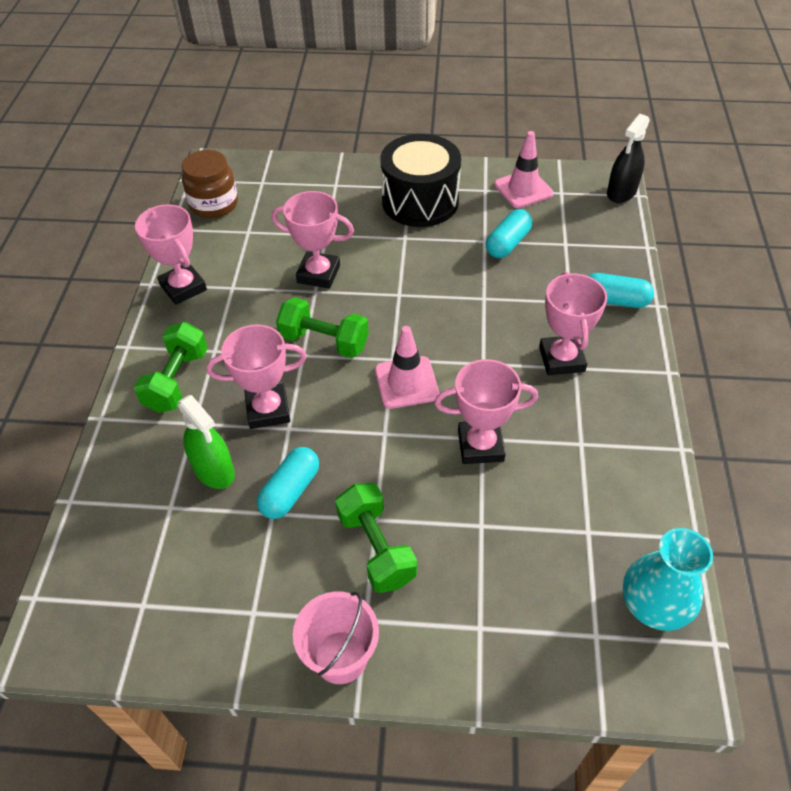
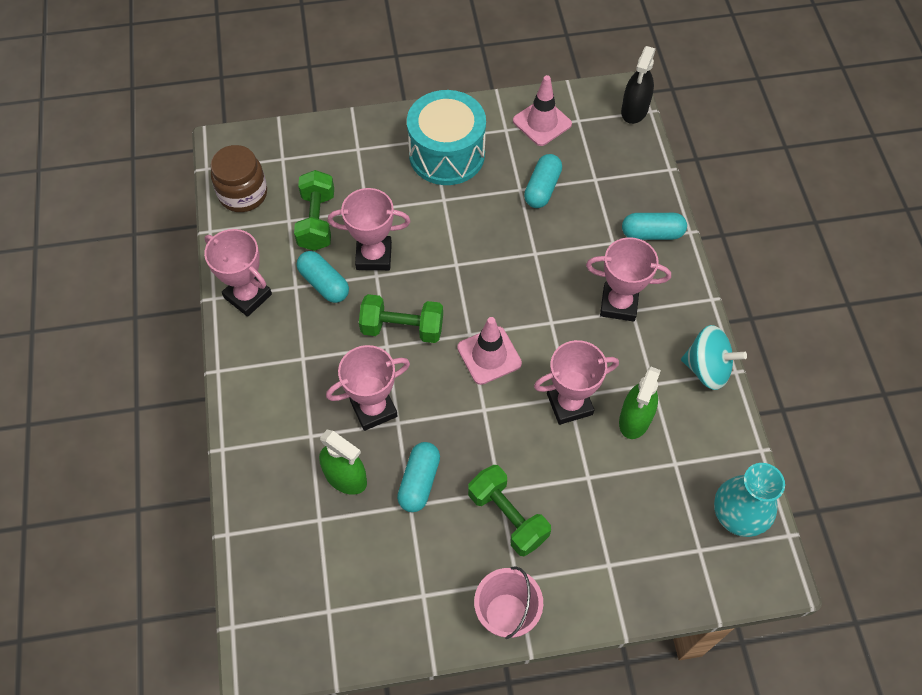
camera: 15 degrees left, 10 degrees up
green dumbbell [134,322,208,413] -> green dumbbell moved to [294,170,334,251]
black drum [381,134,461,227] -> turquoise drum [407,90,486,185]
pink trophy [539,271,607,375] -> pink trophy turned 60 degrees counterclockwise [586,237,671,322]
none -> turquoise capsule [297,251,349,303]
none -> green spray bottle [619,367,661,439]
none -> turquoise spinning top [681,325,747,390]

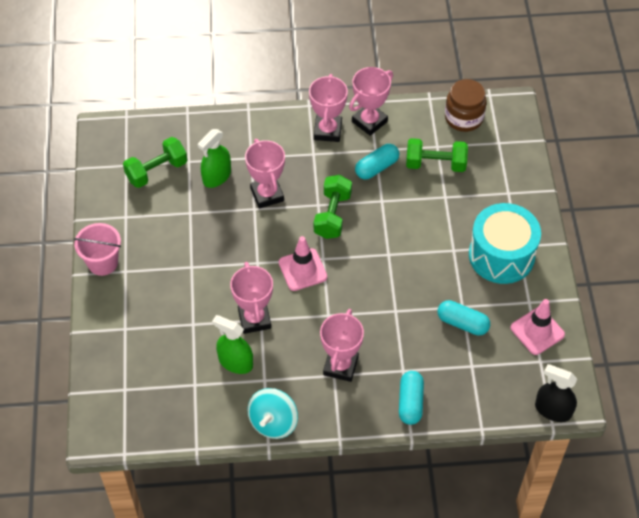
camera: 95 degrees right, 5 degrees down
pink trophy [328,188,411,270] -> pink trophy moved to [309,74,348,142]
turquoise capsule [397,442,440,512] -> none
green dumbbell [468,465,551,557] -> green dumbbell moved to [123,137,187,188]
turquoise vase [714,463,785,537] -> none

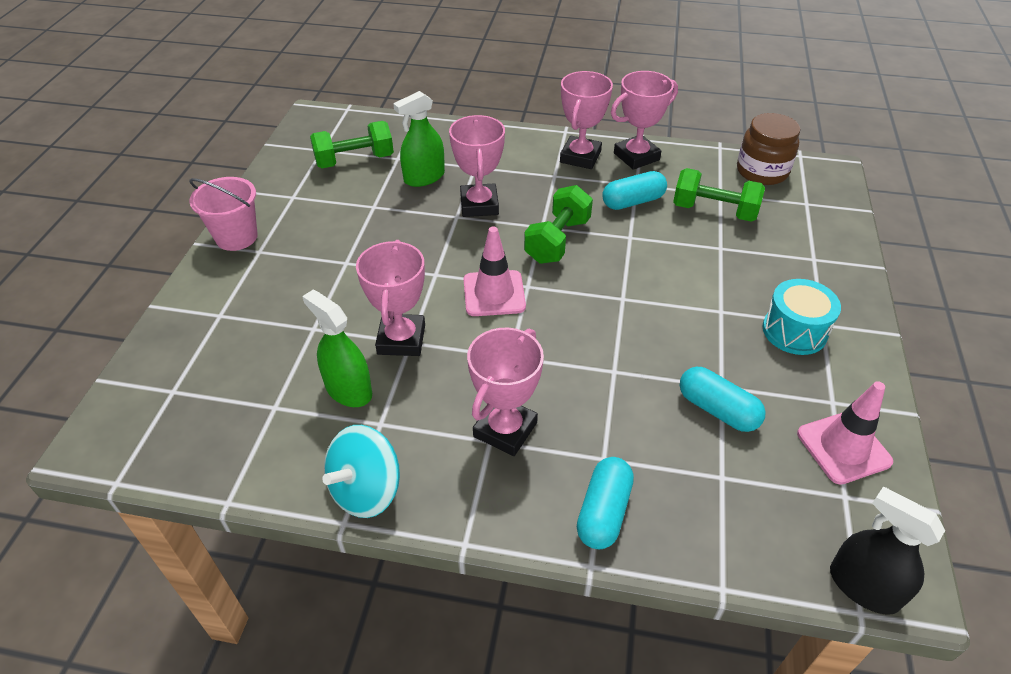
camera: 15 degrees right, 10 degrees down
turquoise drum [469,203,541,284] -> turquoise drum [762,279,841,355], size x0.62

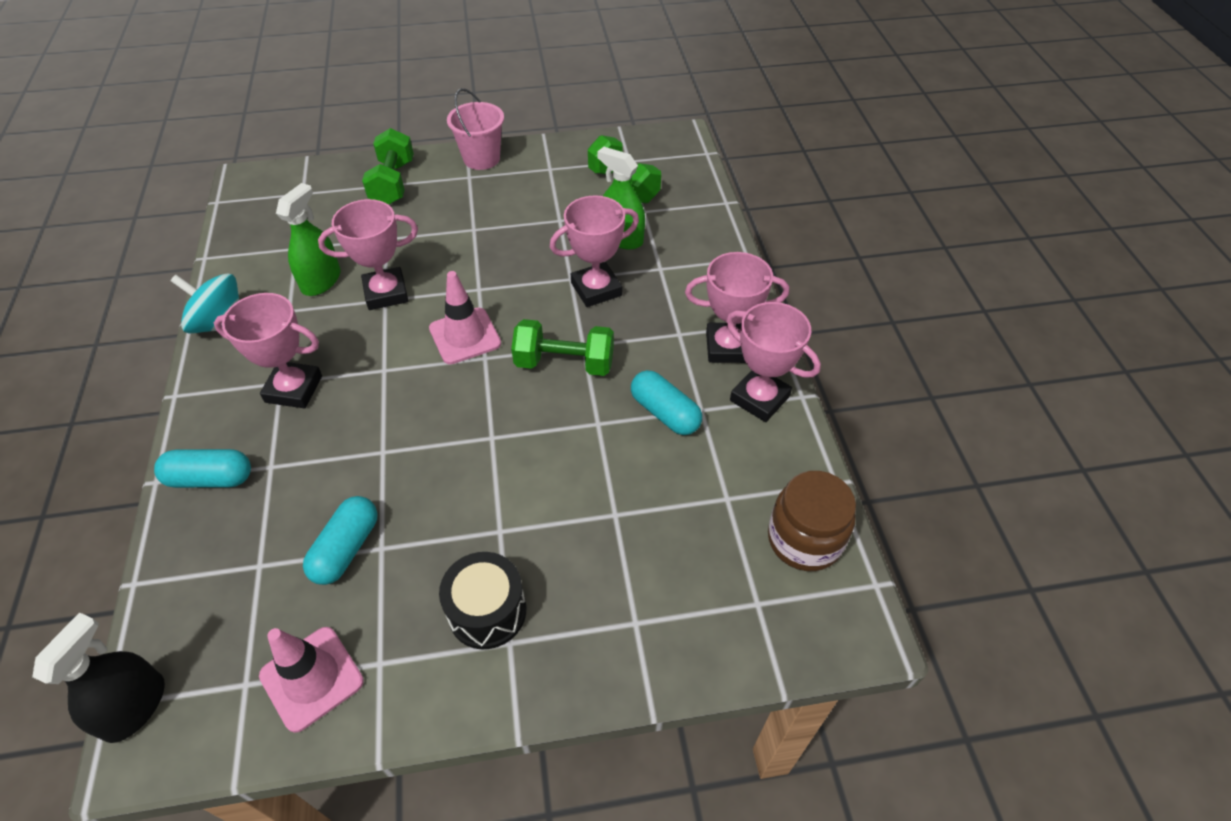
camera: 70 degrees right, 5 degrees up
green dumbbell [673,168,765,222] -> green dumbbell moved to [362,128,414,205]
turquoise drum [762,279,841,355] -> black drum [439,552,526,649]

